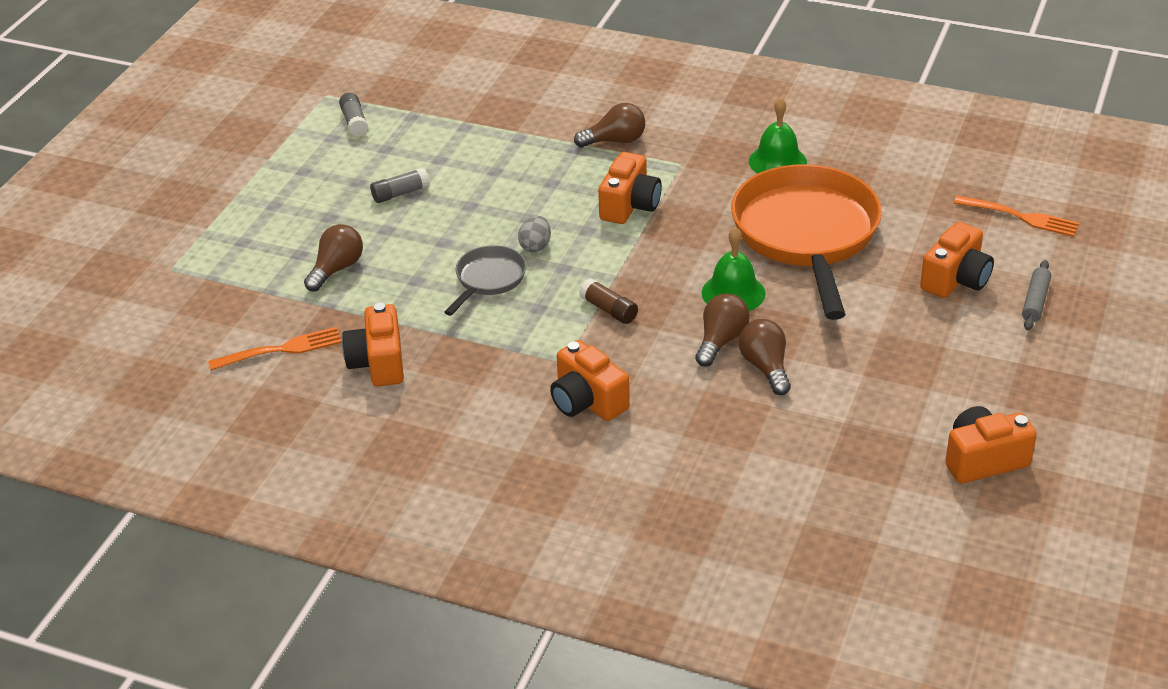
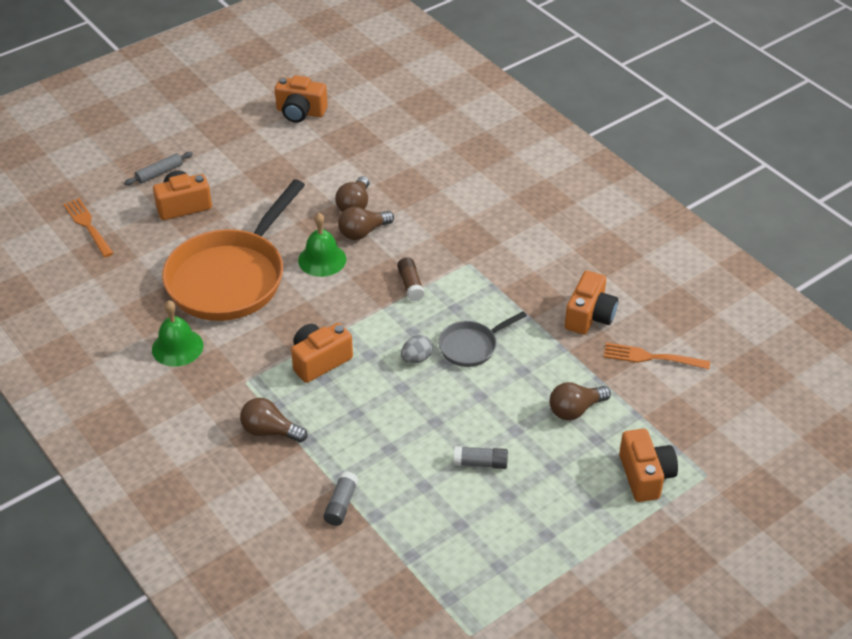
camera: 150 degrees left, 5 degrees up
grey glue stick [339,93,368,137] -> grey glue stick moved to [323,471,358,526]
orange camera [550,340,630,421] -> orange camera moved to [619,429,678,502]

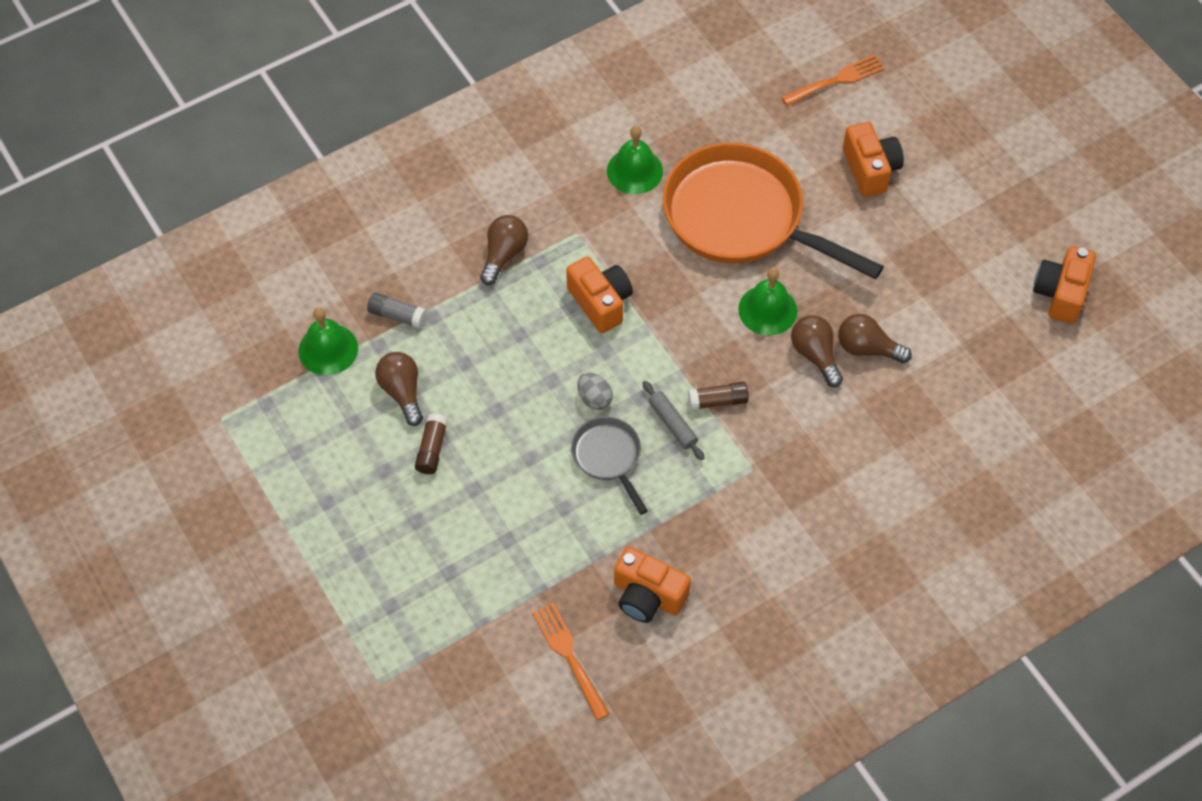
camera: 95 degrees right, 15 degrees up
grey rolling pin [124,152,193,185] -> grey rolling pin moved to [642,381,704,460]
grey glue stick [454,446,508,469] -> brown glue stick [415,413,448,474]
brown light bulb [549,382,611,420] -> brown light bulb moved to [375,352,423,426]
orange fork [604,343,710,369] -> orange fork turned 45 degrees counterclockwise [532,603,610,720]
orange camera [619,429,678,502] -> none
none -> green bell [298,307,358,375]

